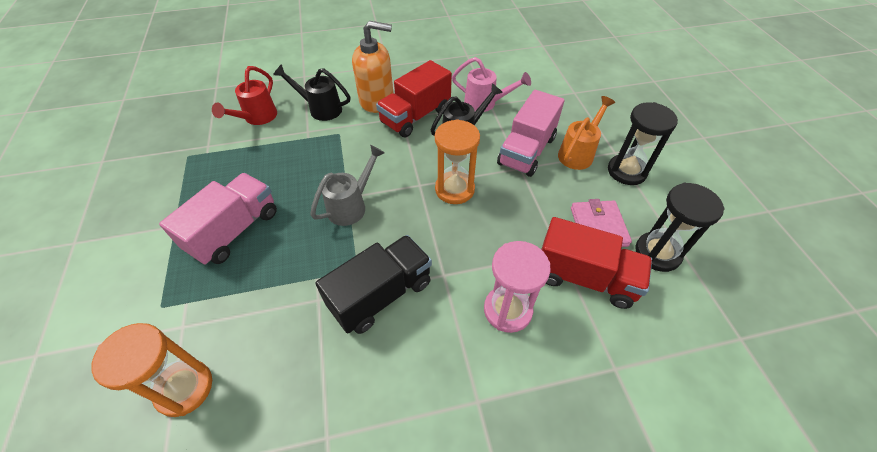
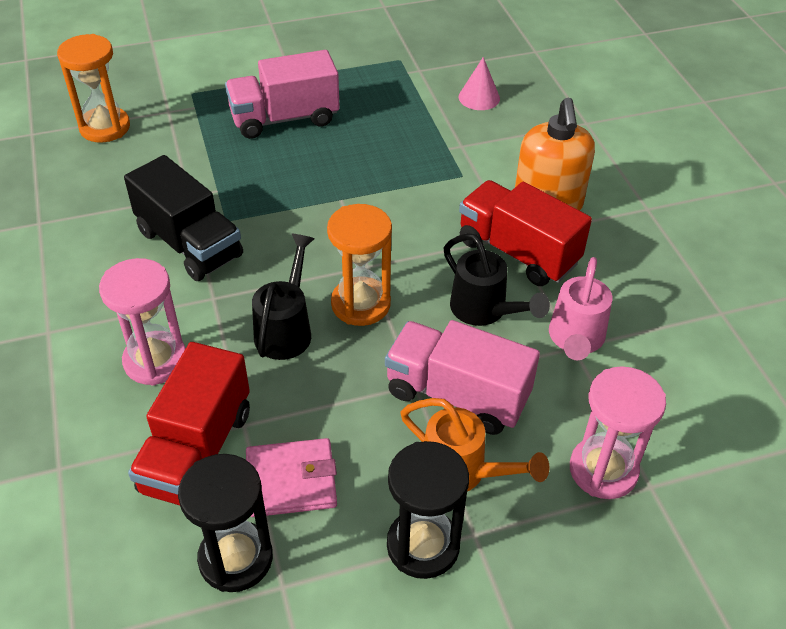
camera: 85 degrees right, 5 degrees down
pink truck [159,173,277,265] -> pink truck turned 135 degrees clockwise [225,50,340,139]
red watering can [212,66,277,125] -> pink cone [459,57,500,110]
black watering can [273,64,350,121] -> black watering can moved to [252,234,315,360]
grey watering can [310,145,385,226] -> none
none -> pink hourglass [570,366,666,499]

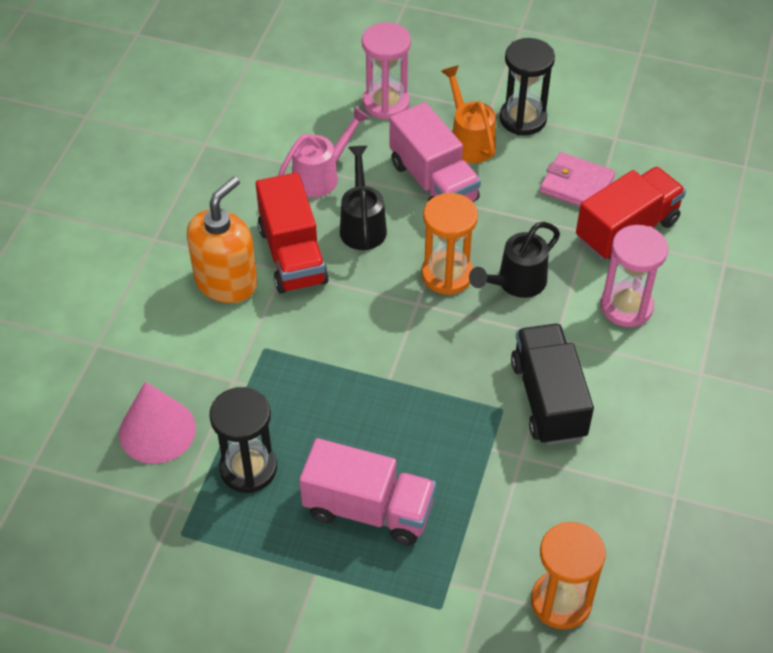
camera: 145 degrees left, 5 degrees up
black hourglass [178,454,273,592] -> black hourglass moved to [209,387,277,493]
pink cone [459,57,500,110] -> pink cone [119,382,196,464], size x1.56

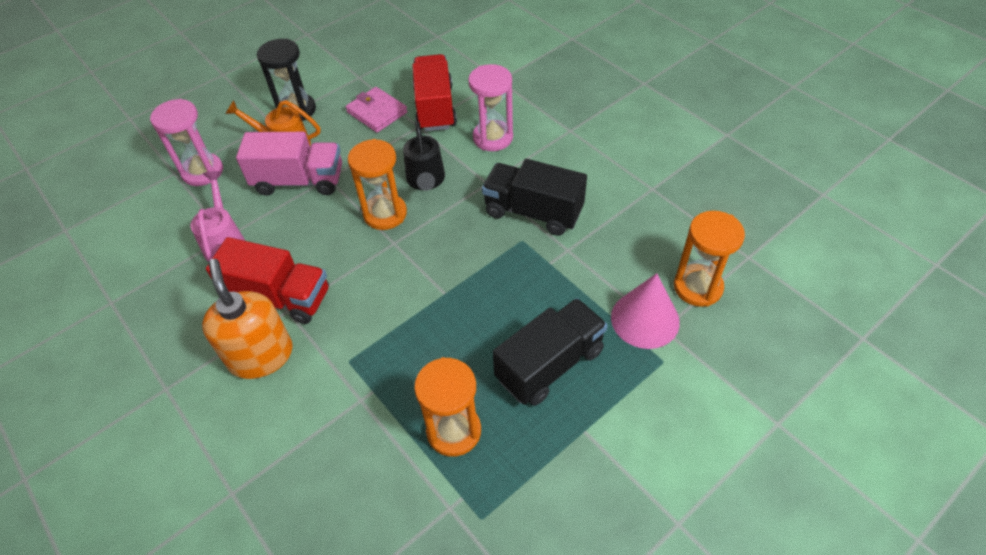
camera: 55 degrees left, 0 degrees up
pink cone [119,382,196,464] -> pink cone moved to [611,273,680,349]
black hourglass [209,387,277,493] -> orange hourglass [414,357,481,457]
pink truck [299,438,436,546] -> black truck [493,298,608,406]
black watering can [340,146,387,250] -> none
pink wallet [540,152,615,207] -> pink wallet turned 75 degrees clockwise [345,87,408,133]

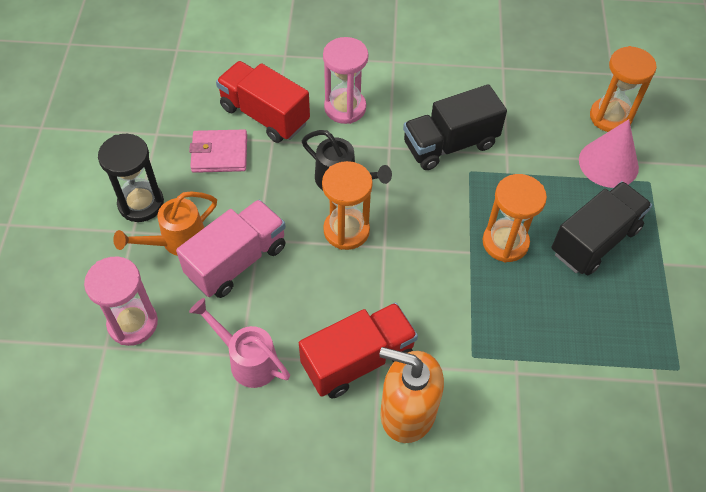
camera: 50 degrees left, 5 degrees up
orange hourglass [414,357,481,457] -> orange hourglass moved to [482,174,547,262]
black truck [493,298,608,406] -> black truck turned 45 degrees clockwise [552,181,652,275]

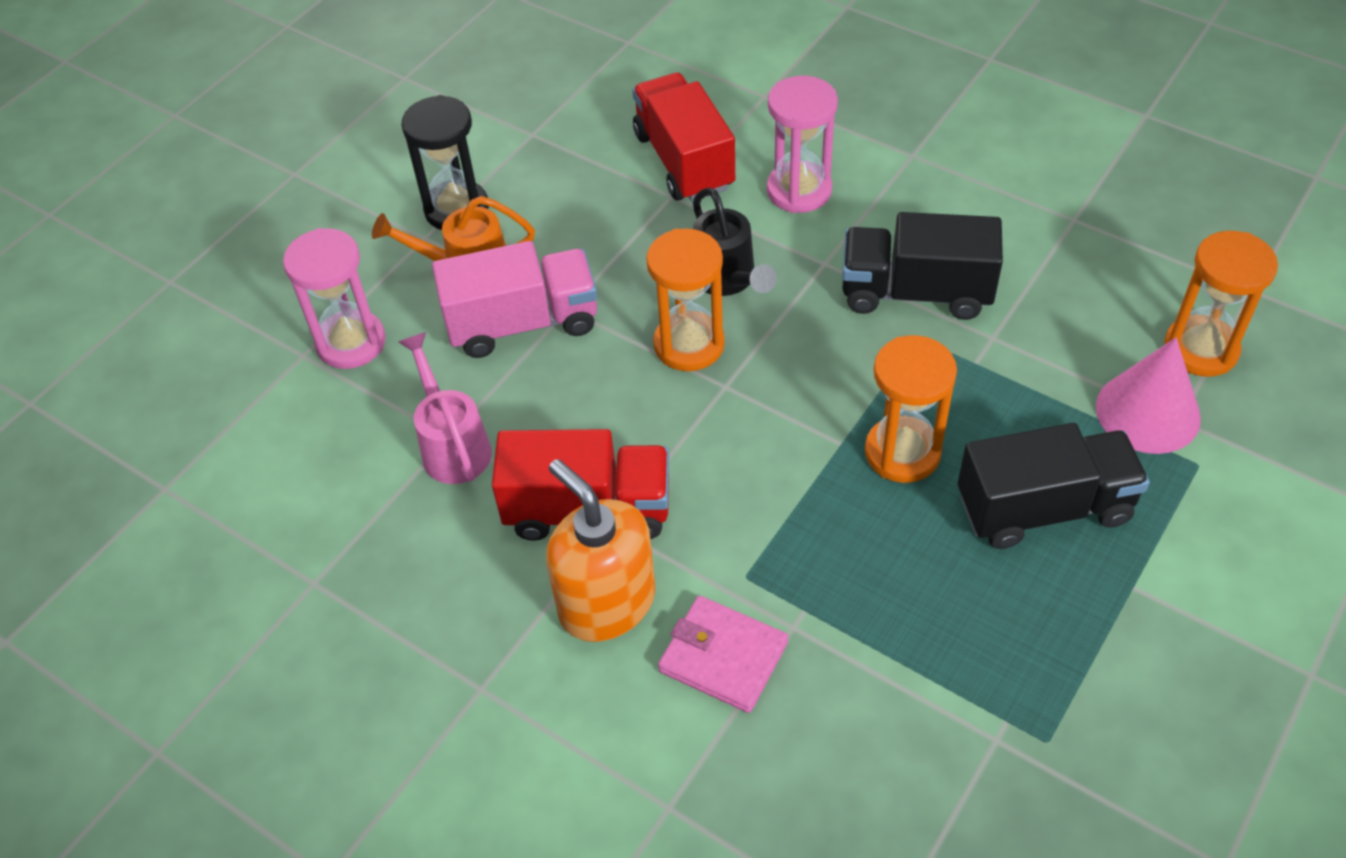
camera: 35 degrees right, 5 degrees down
pink wallet [189,129,247,173] -> pink wallet moved to [658,596,788,713]

